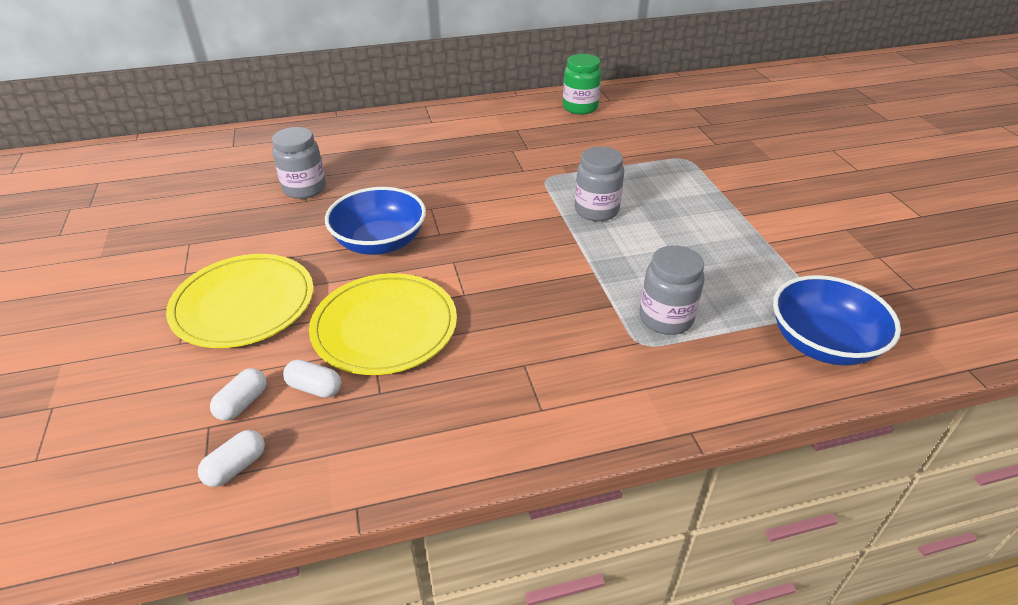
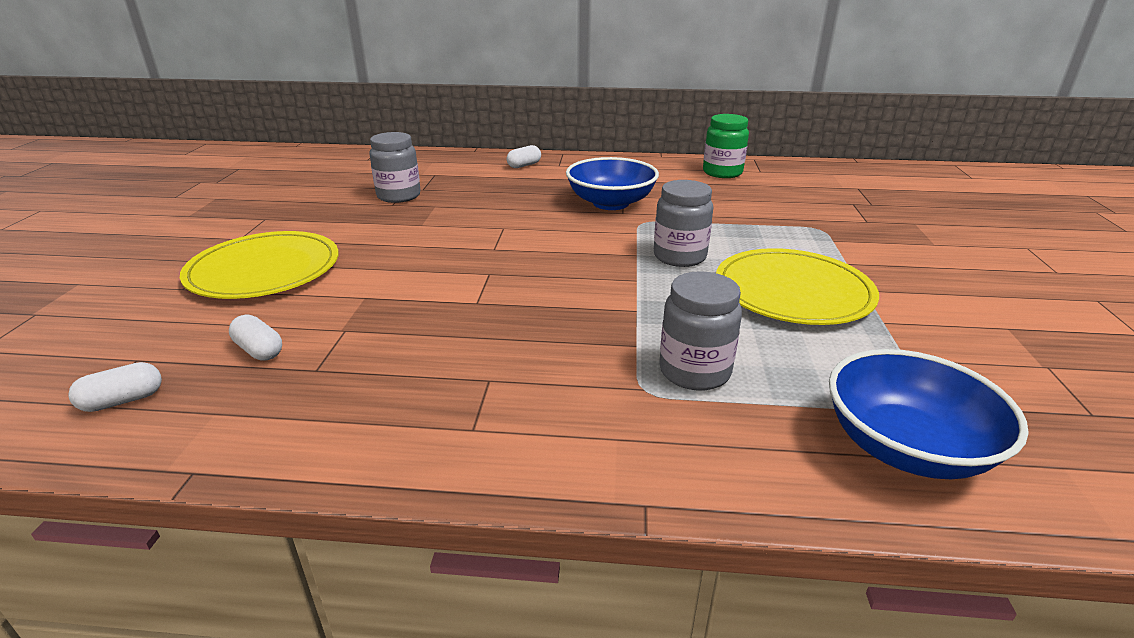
camera: 20 degrees right, 10 degrees down
white capsule [210,368,267,421] -> white capsule moved to [507,145,541,168]
yellow plate [309,273,457,375] -> yellow plate moved to [716,248,879,325]
blue bowl [325,187,426,255] -> blue bowl moved to [566,157,659,210]

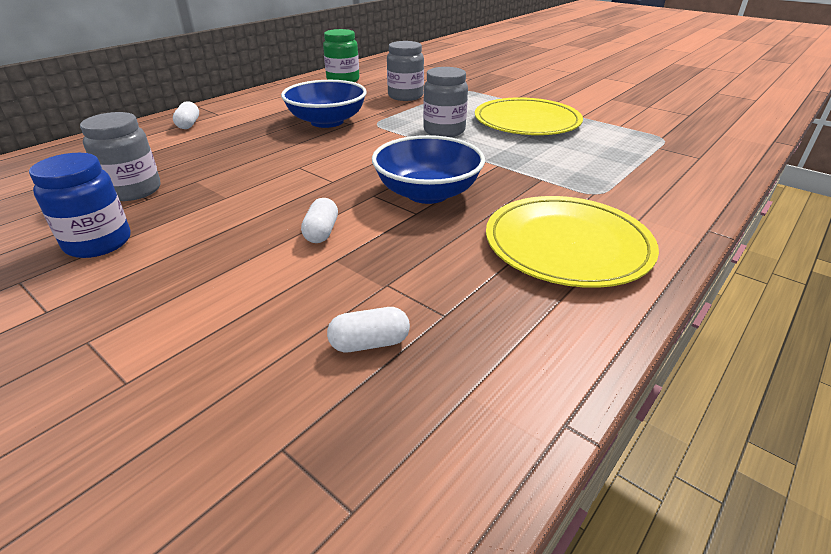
camera: 55 degrees left, 5 degrees up
white capsule [68,362,162,412] -> white capsule moved to [301,198,338,243]
yellow plate [180,231,339,299] -> yellow plate moved to [486,196,659,288]
grey jar [659,271,742,390] -> grey jar moved to [387,41,424,101]
blue bowl [829,349,1029,479] -> blue bowl moved to [372,135,485,204]
none -> blue jar [29,153,131,258]

